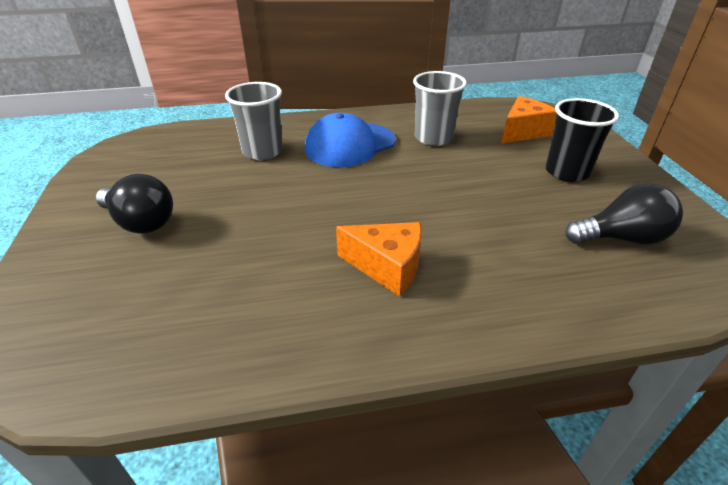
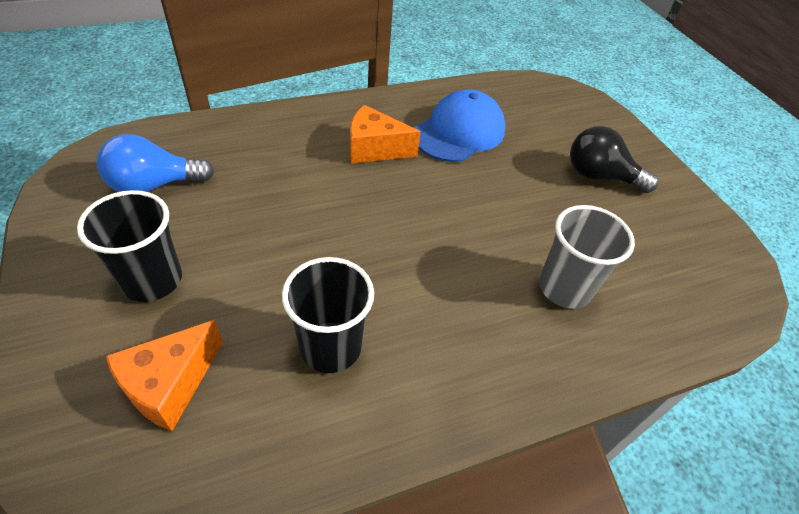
camera: 165 degrees right, 10 degrees up
blue cap [305,113,396,167] -> blue cap moved to [414,89,505,162]
grey cup [413,71,467,146] -> black cup [282,257,374,373]
black light bulb [565,183,683,245] -> blue light bulb [97,134,214,192]

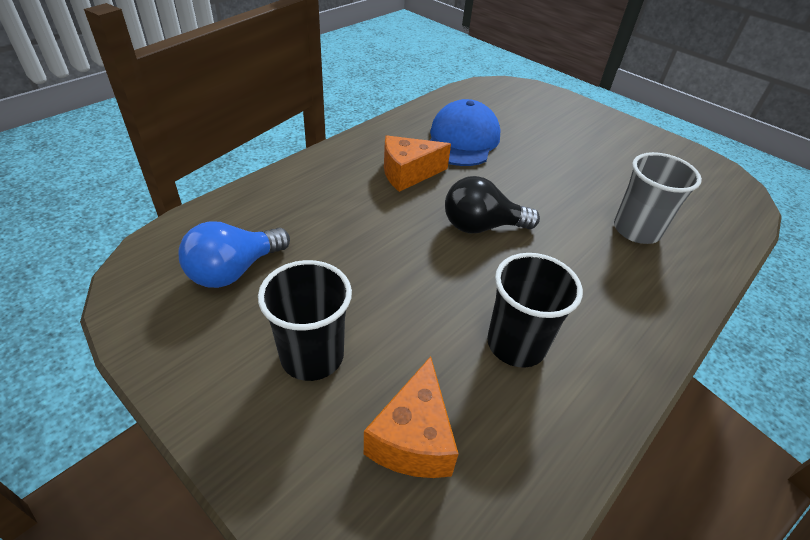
camera: 25 degrees left, 5 degrees down
black light bulb [570,126,658,193] -> black light bulb moved to [445,176,540,233]

